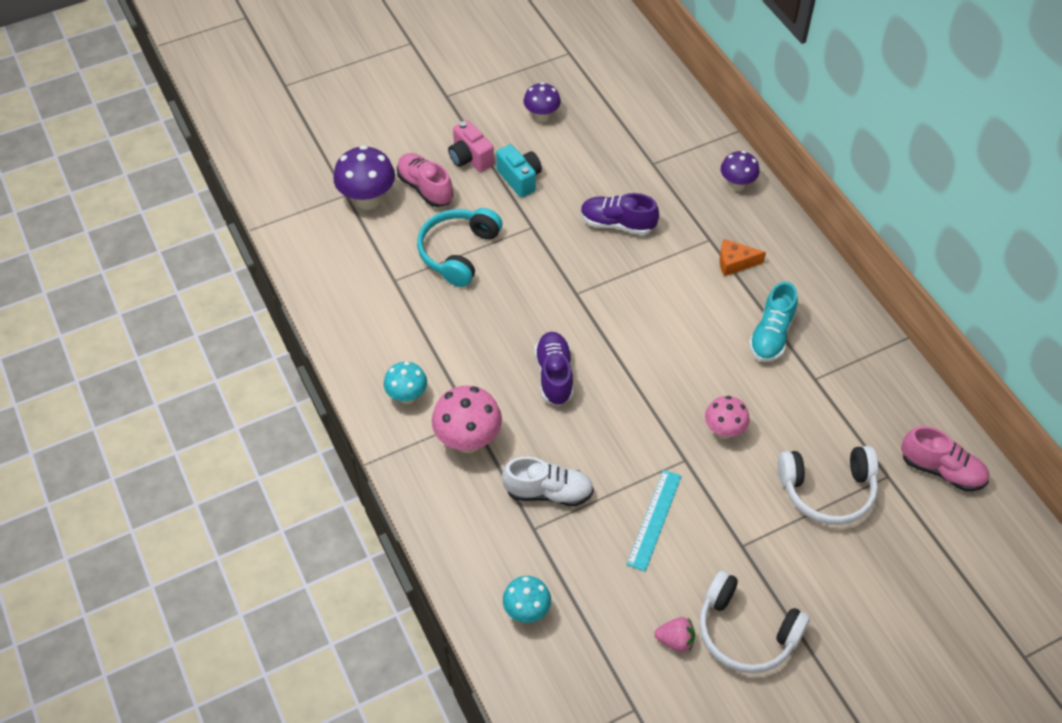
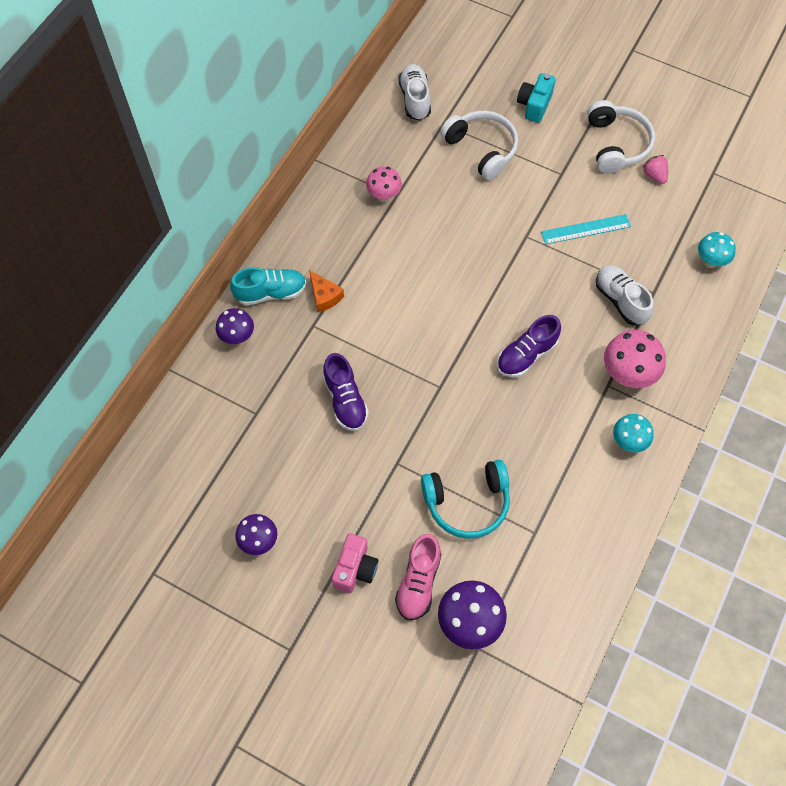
camera: 125 degrees left, 10 degrees up
turquoise camera [496,144,542,198] -> turquoise camera moved to [517,73,556,123]
pink mushroom [705,396,750,439] -> pink mushroom moved to [366,166,402,202]
turquoise shoe [749,281,798,362] -> turquoise shoe moved to [230,267,306,306]
pink shoe [901,426,989,491] -> white shoe [398,64,431,121]

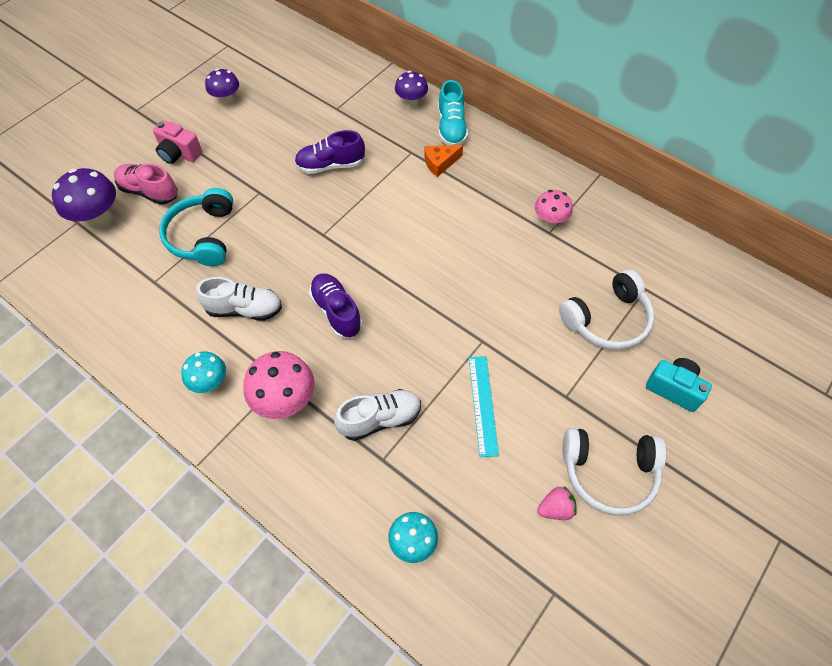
camera: 100 degrees right, 5 degrees down
white shoe [398,64,431,121] -> white shoe moved to [196,277,282,321]

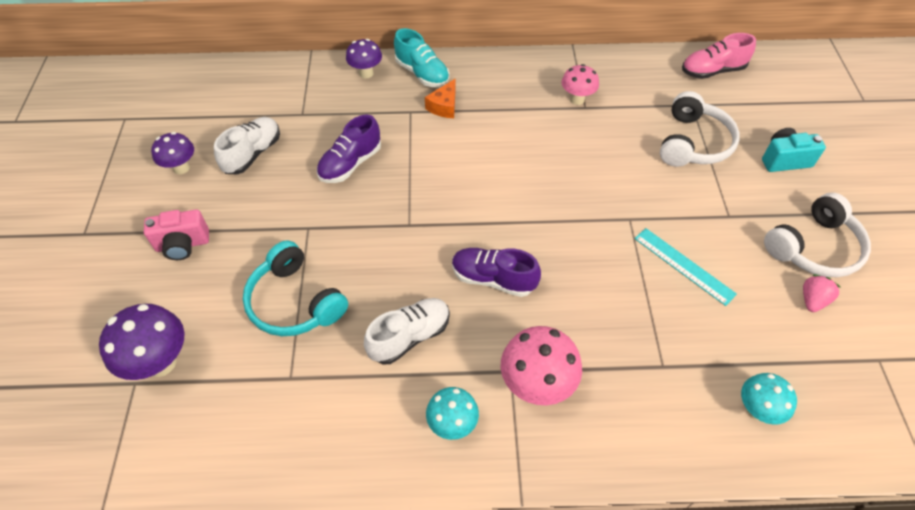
camera: 40 degrees left, 5 degrees down
pink shoe [114,164,178,205] -> pink shoe moved to [682,33,756,79]
white shoe [334,389,421,441] -> white shoe moved to [214,117,280,174]

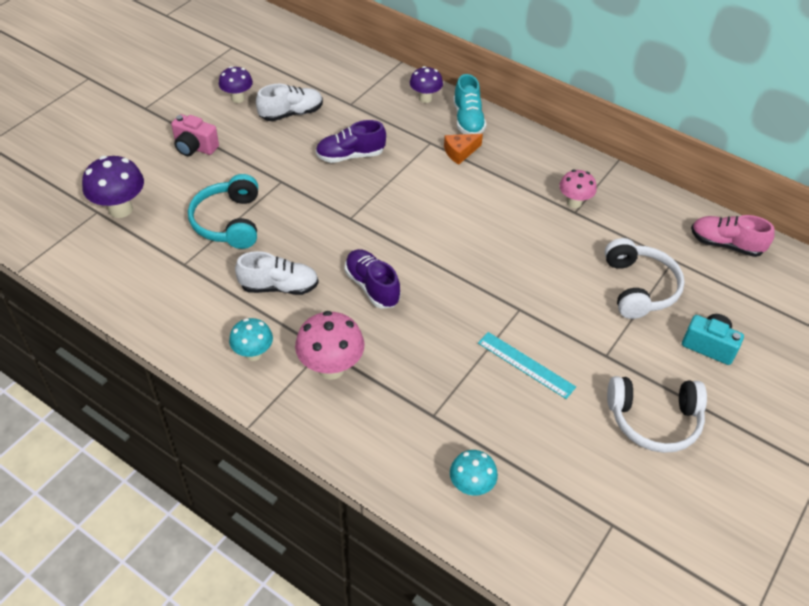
camera: 35 degrees right, 5 degrees down
turquoise ruler [634,228,737,306] -> turquoise ruler turned 45 degrees counterclockwise [478,332,576,399]
white headphones [660,91,740,167] -> white headphones turned 60 degrees counterclockwise [605,238,685,319]
pink strawberry [803,275,840,312] -> none

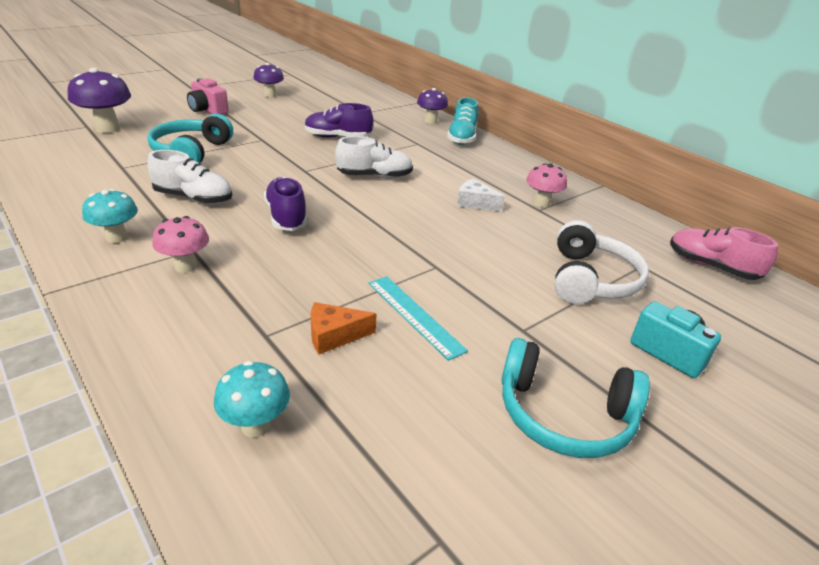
camera: 15 degrees right, 15 degrees down
white shoe [256,84,323,121] -> white shoe moved to [335,136,413,179]
pink mushroom [295,311,365,380] -> pink mushroom [152,216,209,273], size x0.64
orange cheese [444,134,483,165] -> orange cheese moved to [311,302,377,354]
white headphones [607,376,707,453] -> turquoise headphones [501,338,650,458]
none -> white cheese [457,178,505,212]

